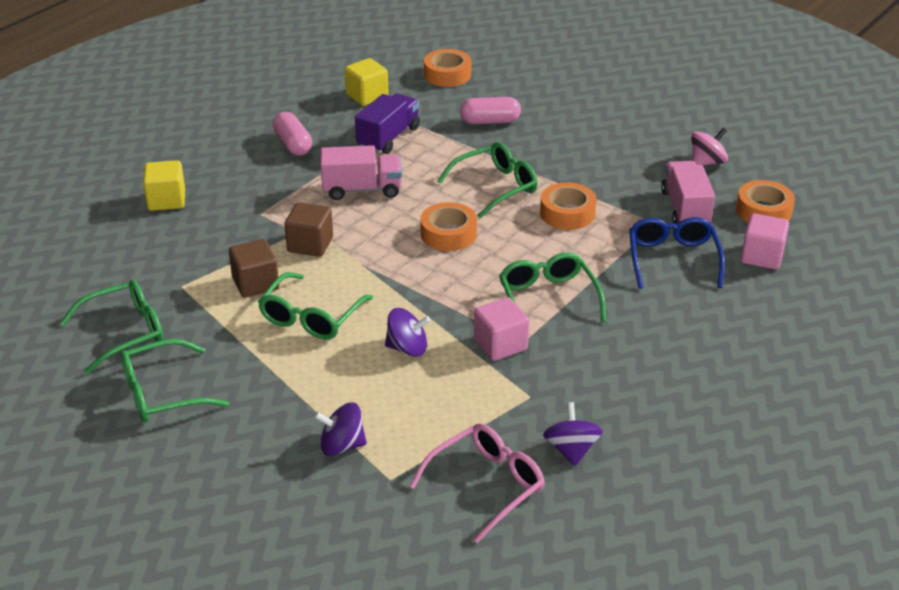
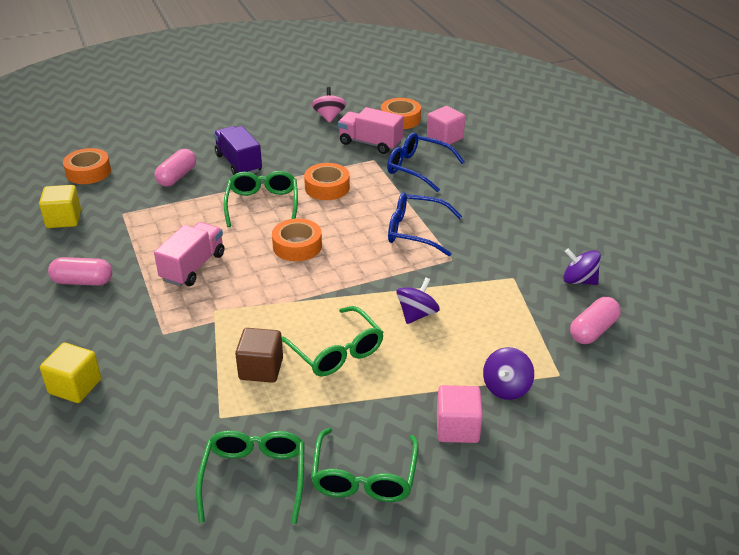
camera: 60 degrees left, 0 degrees up
brown cube [285,202,333,257] -> none
purple truck [355,93,420,154] -> purple truck moved to [214,126,262,175]
pink glasses [410,423,545,543] -> pink capsule [570,297,621,344]
pink cube [474,297,529,361] -> pink cube moved to [437,385,483,443]
green glasses [499,252,606,322] -> blue glasses [388,192,462,256]

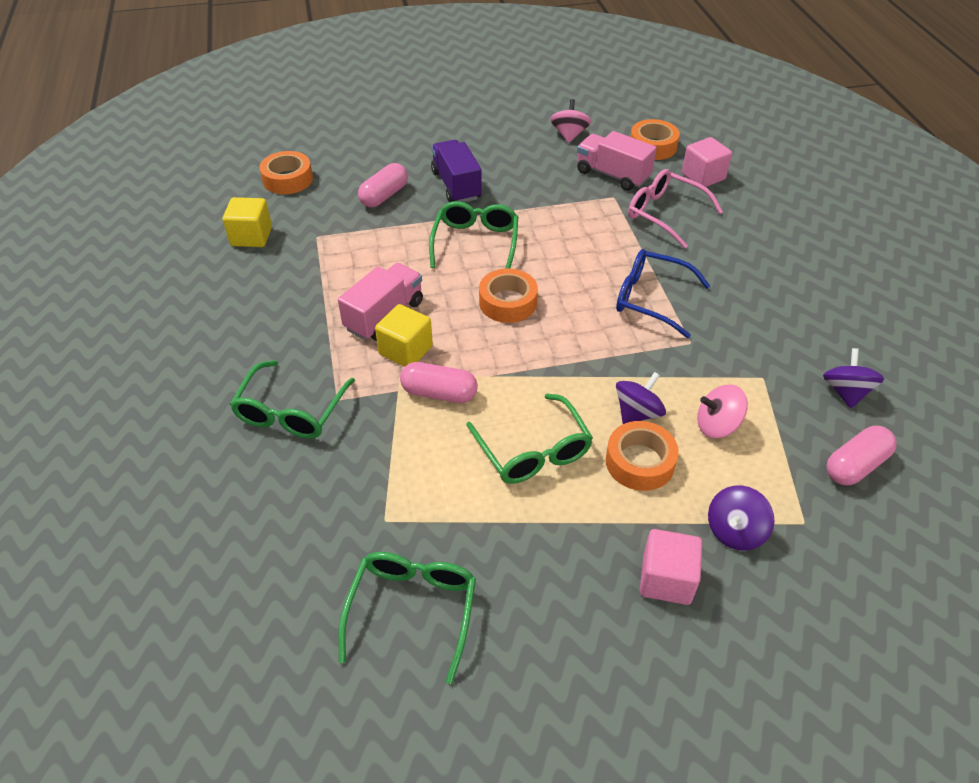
camera: 10 degrees right, 10 degrees up
yellow cube [40,343,101,403] -> yellow cube moved to [375,304,433,367]
pink capsule [48,257,112,286] -> pink capsule moved to [400,362,478,403]
brown cube [235,328,283,383] -> none
orange tape [304,163,350,200] -> orange tape moved to [606,421,679,491]
green glasses [311,428,419,502] -> green glasses moved to [230,360,355,439]
blue glasses [387,132,464,192] -> pink glasses [628,169,723,249]
purple spinning top [563,248,601,285] -> purple spinning top turned 60 degrees clockwise [823,348,884,408]
none -> pink spinning top [697,384,748,438]

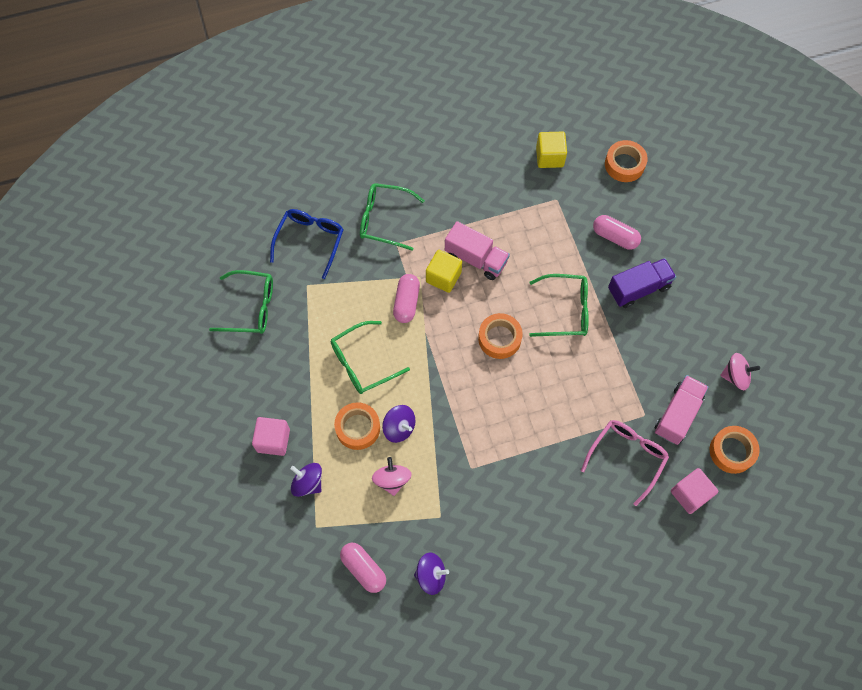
camera: 85 degrees right, 20 degrees up
blue glasses [616,249,710,338] -> blue glasses moved to [270,209,344,279]

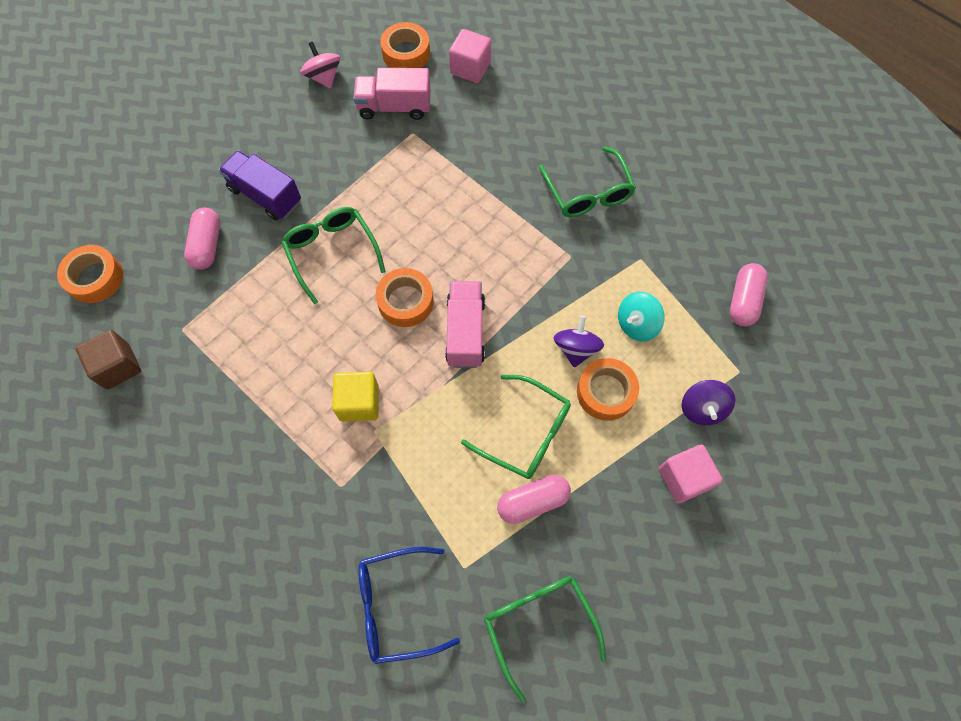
camera: 120 degrees left, 0 degrees up
green glasses [360,183,424,251] -> green glasses moved to [539,146,636,217]
pink spinning top [372,457,412,496] -> turquoise spinning top [618,292,665,341]
pink capsule [393,274,420,323] -> pink capsule moved to [497,475,571,524]
purple spinning top [414,553,449,595] -> none
pink truck [445,221,510,280] -> pink truck moved to [445,281,485,368]
yellow cube [536,132,567,168] -> brown cube [76,330,141,390]
pink glasses [581,420,669,506] -> none

